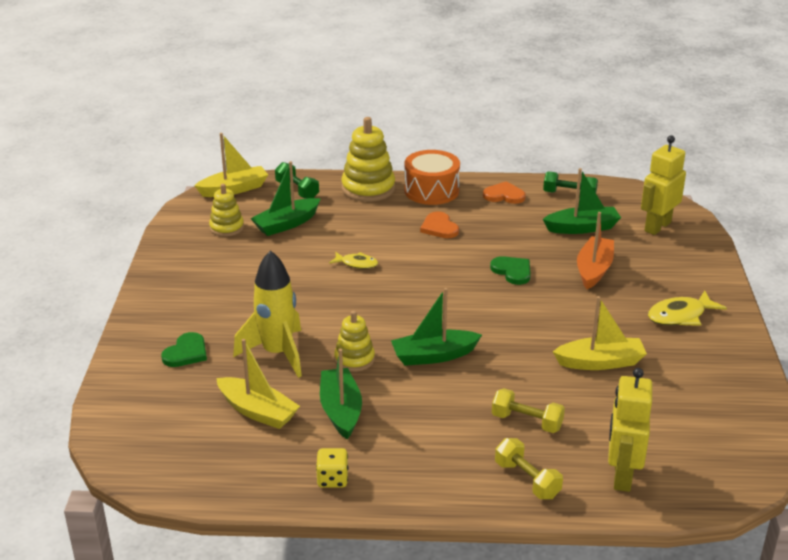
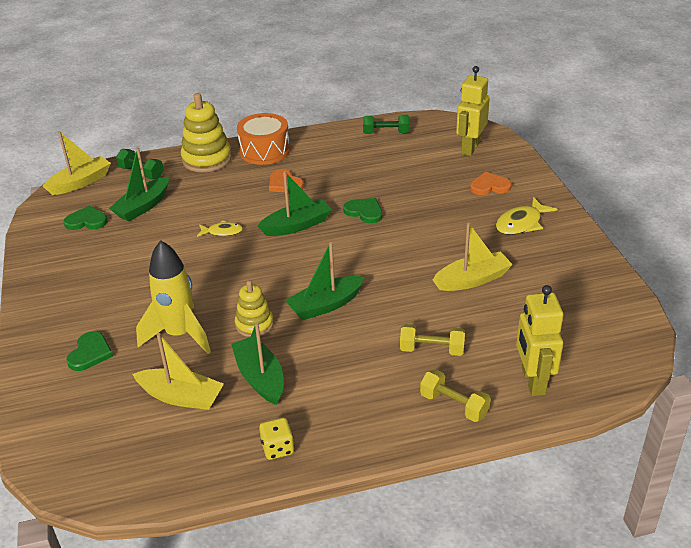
camera: 15 degrees left, 5 degrees up
yellow stacking toy [209,184,244,237] -> green heart [64,205,108,230]
orange heart [483,181,526,204] -> orange heart moved to [470,172,512,195]
green boat [543,168,621,234] -> green boat moved to [258,171,332,236]
orange boat [577,212,614,289] -> none

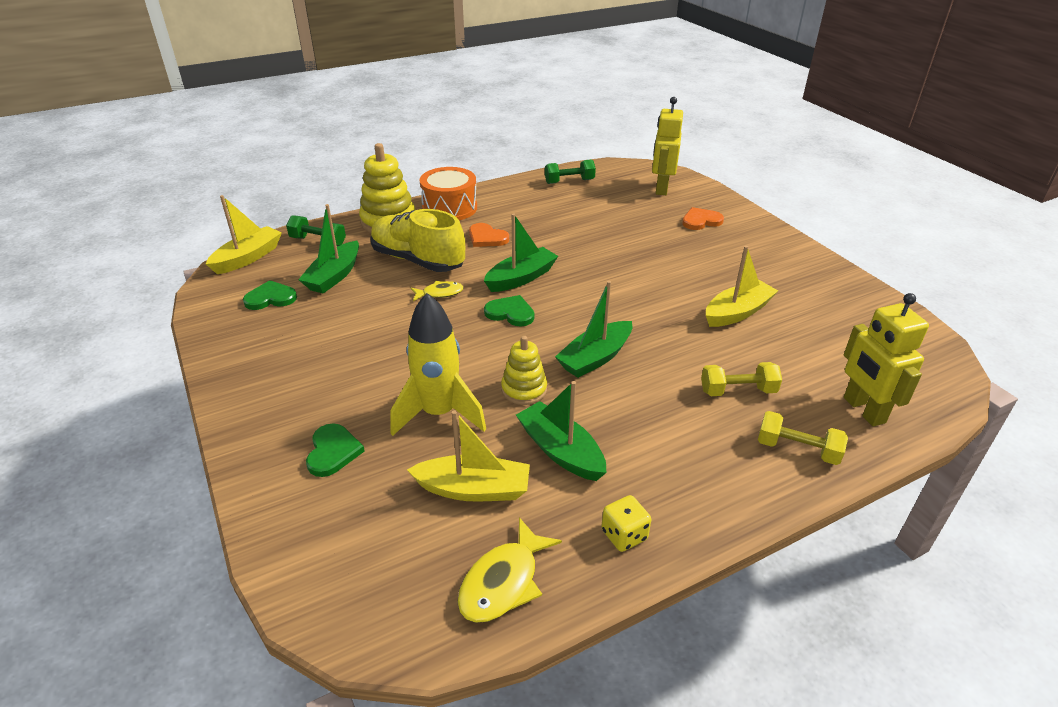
camera: 15 degrees left, 0 degrees up
green heart [343,198,382,223] -> green heart moved to [484,295,534,326]
yellow fish [495,197,557,235] -> yellow fish moved to [457,517,562,623]
none -> yellow shoe [370,209,465,272]

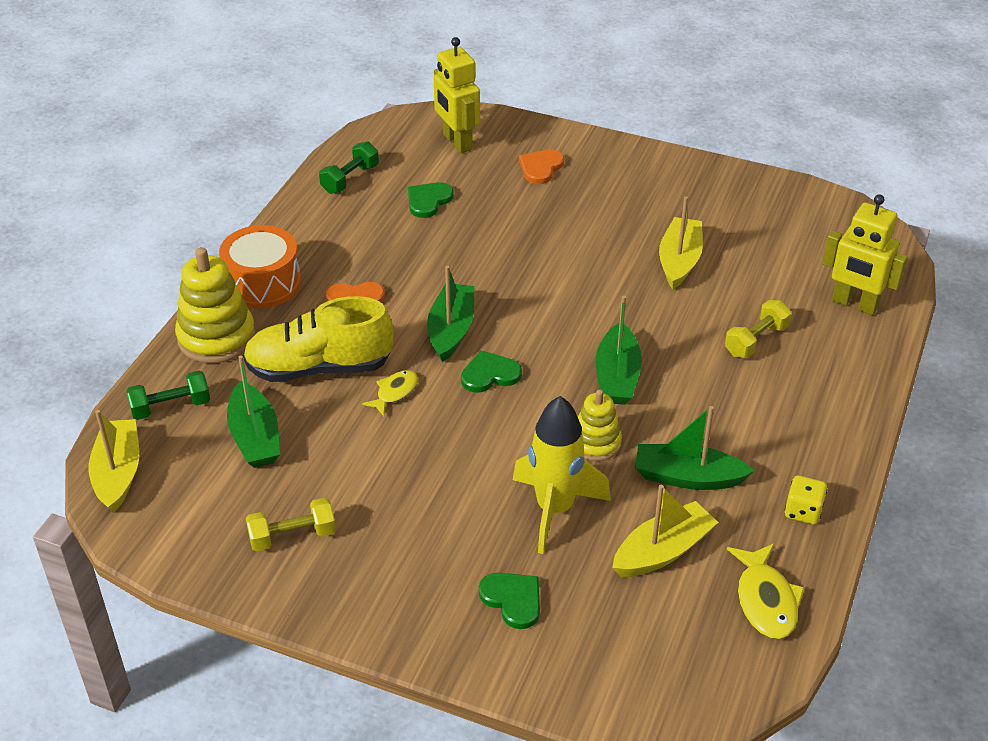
camera: 40 degrees left, 5 degrees up
green heart [243,280,297,310] -> green heart moved to [408,182,454,218]
yellow dumbbell [758,411,848,465] -> yellow dumbbell moved to [246,498,336,552]

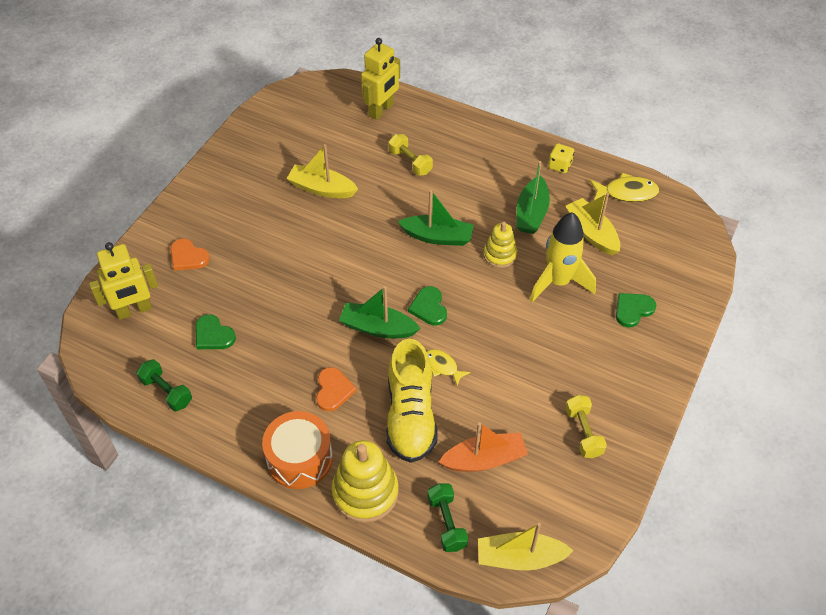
camera: 85 degrees left, 10 degrees up
green boat [227,356,280,468] -> orange boat [439,422,528,472]

